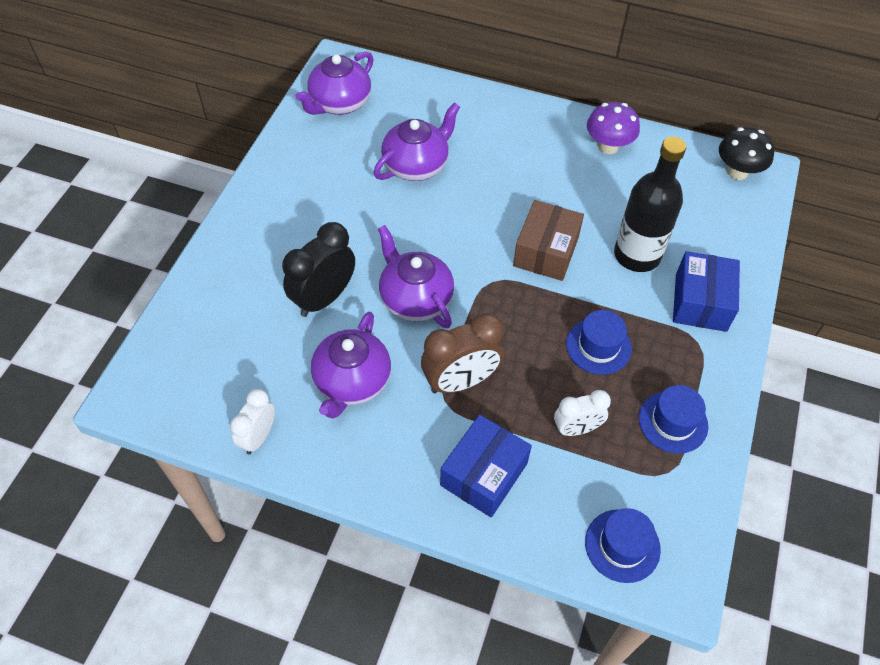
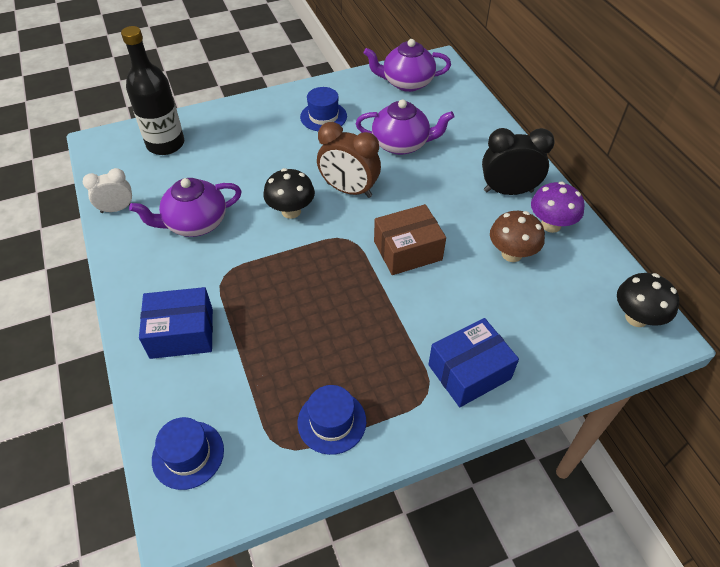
camera: 50 degrees right, 5 degrees down
black clock [282,222,355,317] -> black clock moved to [482,128,555,195]
purple teapot [378,225,454,328] -> black mushroom [263,168,315,219]
brown clock [421,313,504,393] -> brown clock moved to [317,122,381,198]
white clock [554,390,611,436] -> none
blue hat [566,310,632,375] -> blue hat moved to [300,87,347,131]
black bottle [614,137,686,272] -> black bottle moved to [121,26,184,155]
none -> brown mushroom [490,211,545,262]

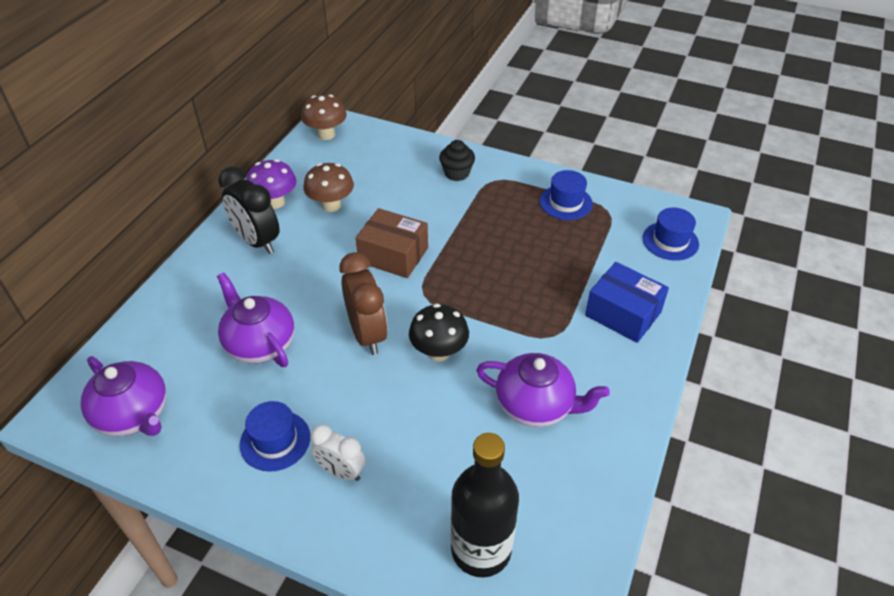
camera: 135 degrees left, 5 degrees down
white clock [83,168,132,213] -> white clock moved to [310,424,365,481]
blue box [428,318,519,407] -> black cupcake [439,140,475,181]
black mushroom [617,273,679,327] -> brown mushroom [301,94,347,140]

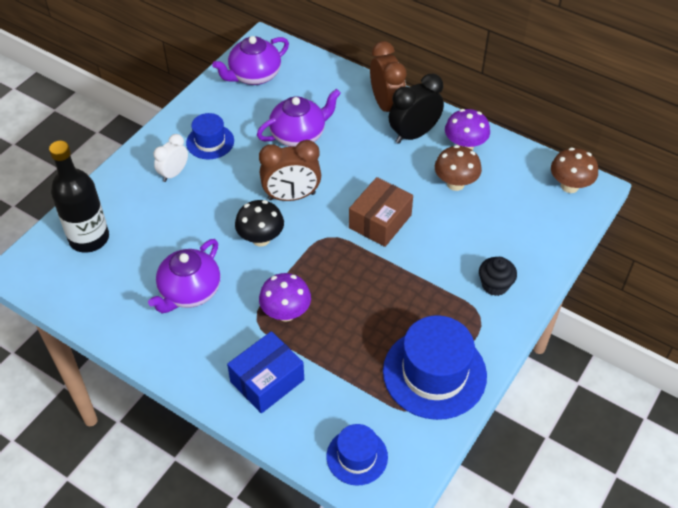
camera: 100 degrees right, 5 degrees up
blue hat [540,170,593,220] -> blue hat [383,315,487,420], size x1.79
none -> purple mushroom [259,273,311,322]
none -> brown clock [370,41,406,112]

